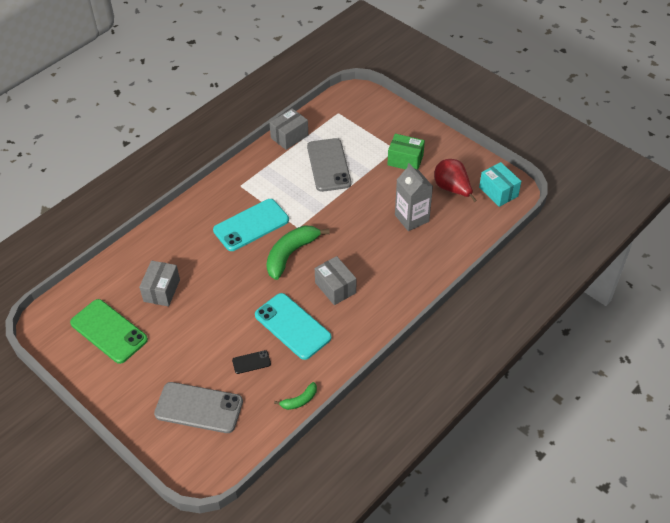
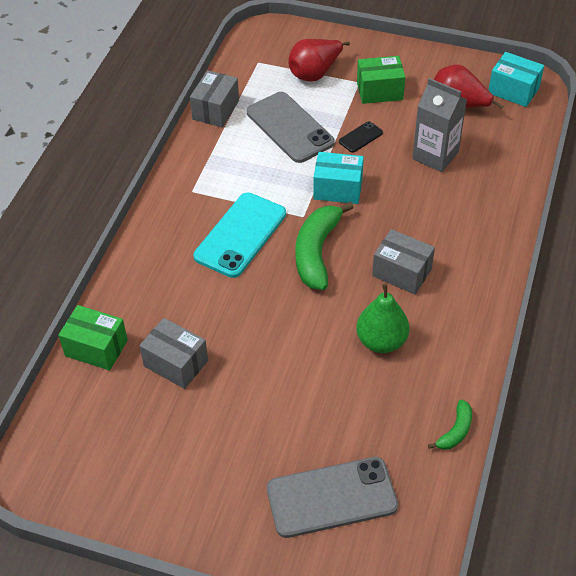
camera: 25 degrees left, 0 degrees up
green phone [70,299,148,364] -> none
grey box [139,260,180,306] -> grey box turned 45 degrees counterclockwise [139,318,208,389]
black phone [232,350,271,374] -> black phone moved to [339,121,383,153]
turquoise phone [255,293,332,360] -> green pear [356,283,410,353]
none -> green box [58,305,128,371]
none -> red pear [288,39,350,82]
none -> turquoise box [313,152,364,204]

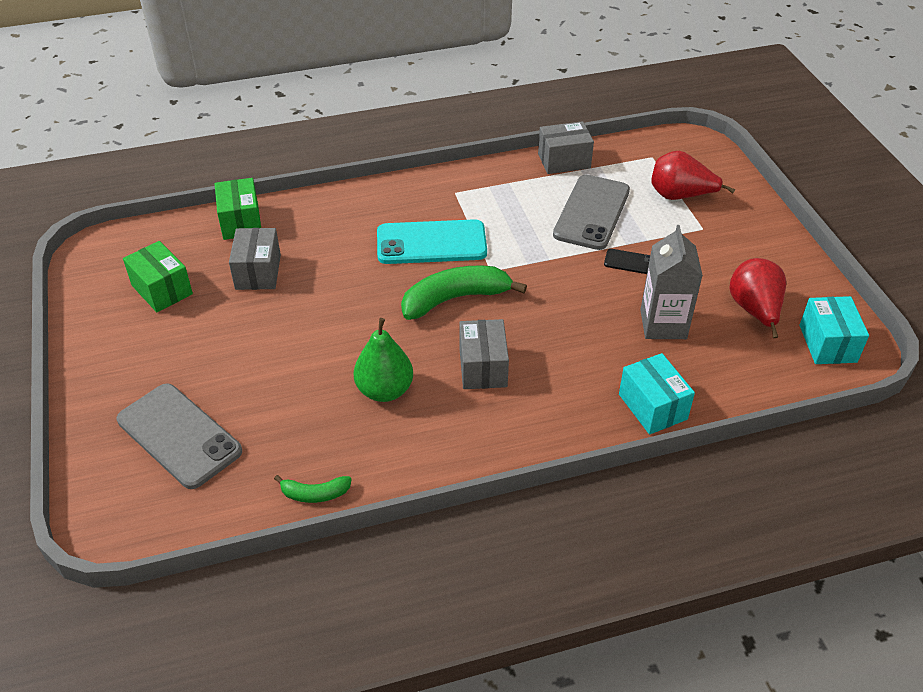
camera: 55 degrees right, 5 degrees down
turquoise box [313,152,364,204] -> turquoise box moved to [619,353,695,434]
green box [357,56,405,104] -> green box moved to [123,241,193,312]

